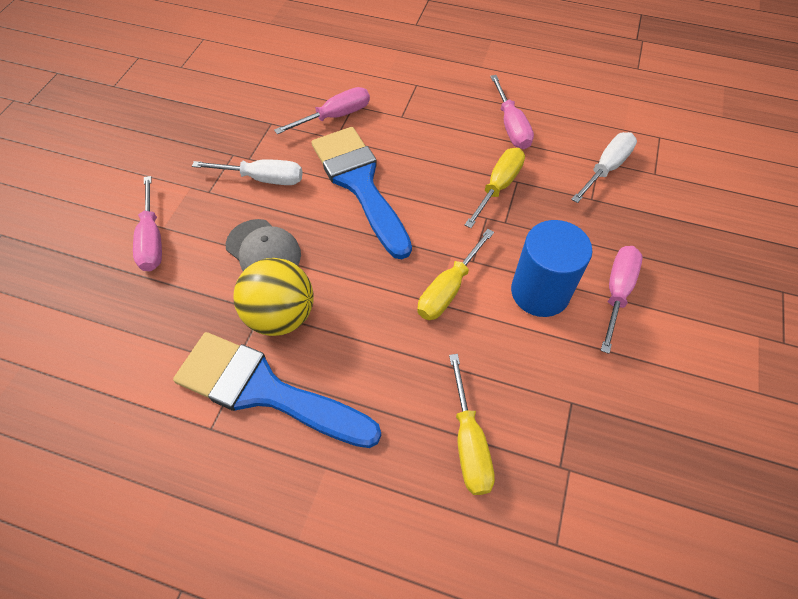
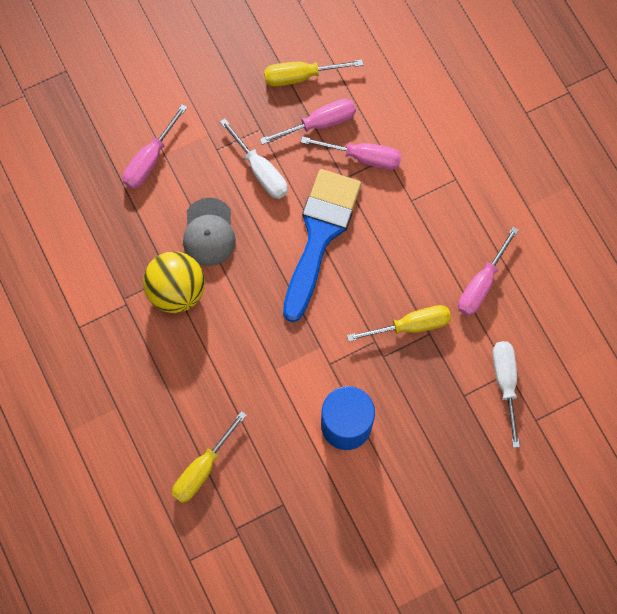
camera: 45 degrees right, 15 degrees up
blue brush [173,332,381,448] -> none
yellow screwdriver [418,229,494,320] -> yellow screwdriver moved to [264,59,363,86]
white screwdriver [571,132,637,203] -> white screwdriver turned 90 degrees counterclockwise [492,341,520,448]
pink screwdriver [601,246,643,354] -> pink screwdriver moved to [260,99,356,145]

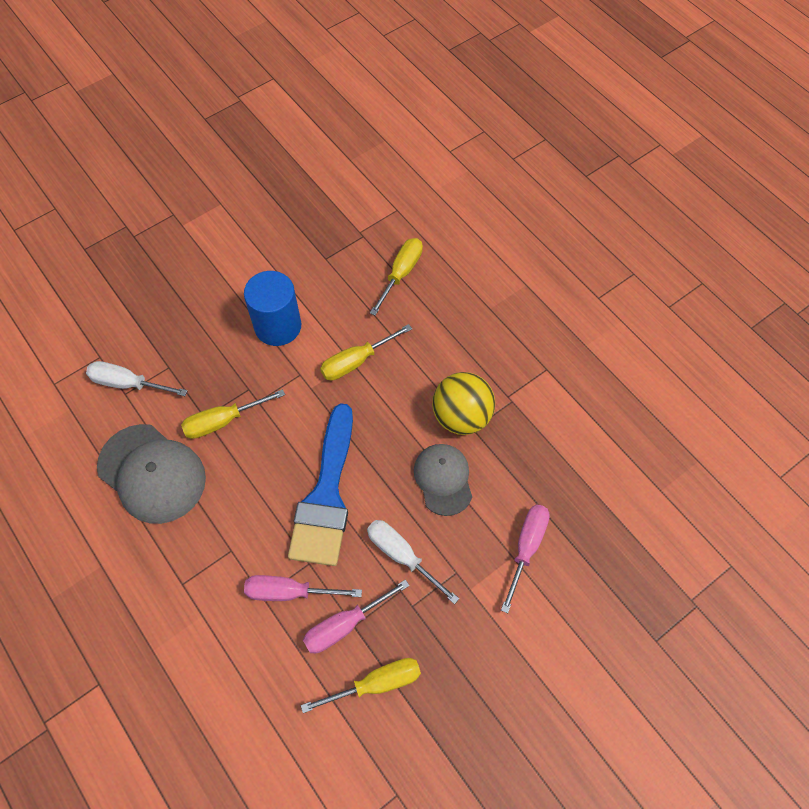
camera: 170 degrees right, 10 degrees down
pink screwdriver [458,227,519,316] -> grey cap [97,424,206,524]
white screwdriver [492,341,520,448] -> white screwdriver turned 120 degrees clockwise [86,361,188,396]
none -> yellow screwdriver [320,324,412,380]

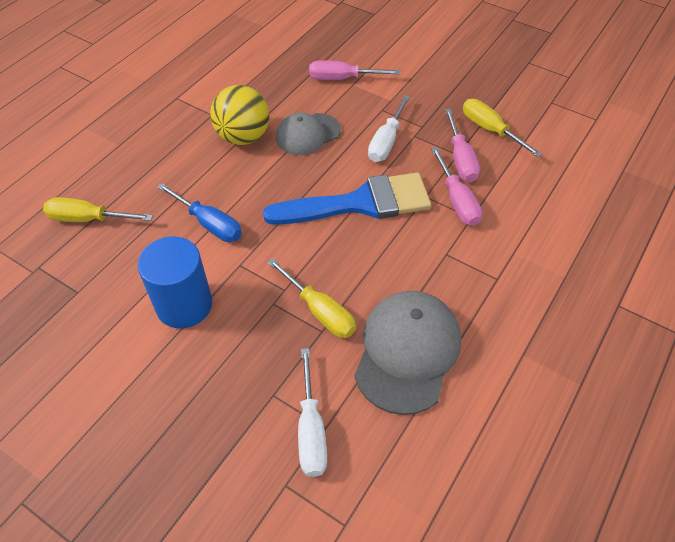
camera: 110 degrees left, 10 degrees down
pink screwdriver [303,579,410,653] -> pink screwdriver turned 45 degrees clockwise [445,109,480,183]
yellow screwdriver [320,324,412,380] -> blue screwdriver [157,183,242,242]

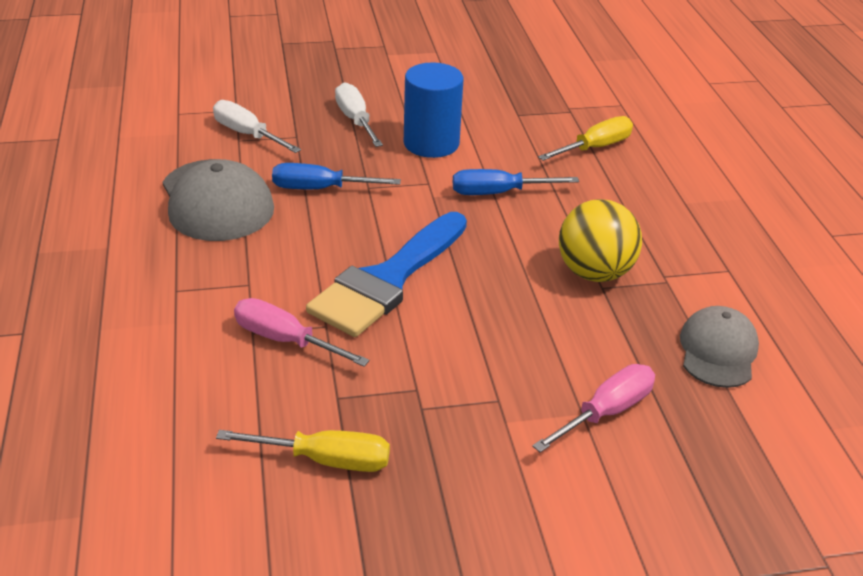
camera: 135 degrees right, 15 degrees down
yellow screwdriver [267,258,356,338] -> blue screwdriver [272,163,401,189]
grey cap [276,113,341,155] -> grey cap moved to [680,306,759,388]
white screwdriver [368,95,410,162] -> white screwdriver moved to [335,82,383,147]
pink screwdriver [445,109,480,183] -> none

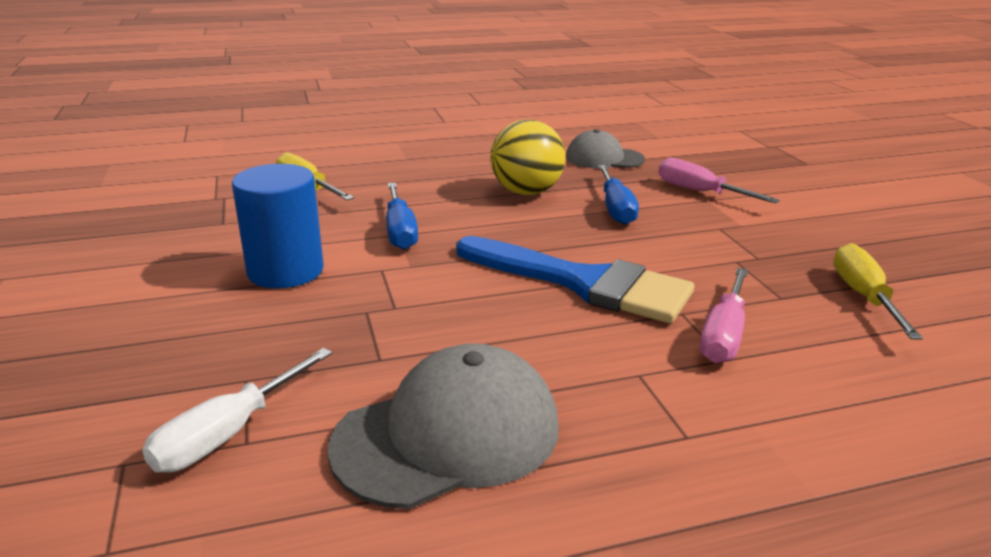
camera: 95 degrees left, 10 degrees down
blue screwdriver [272,163,401,189] -> blue screwdriver moved to [598,165,639,225]
white screwdriver [335,82,383,147] -> none

